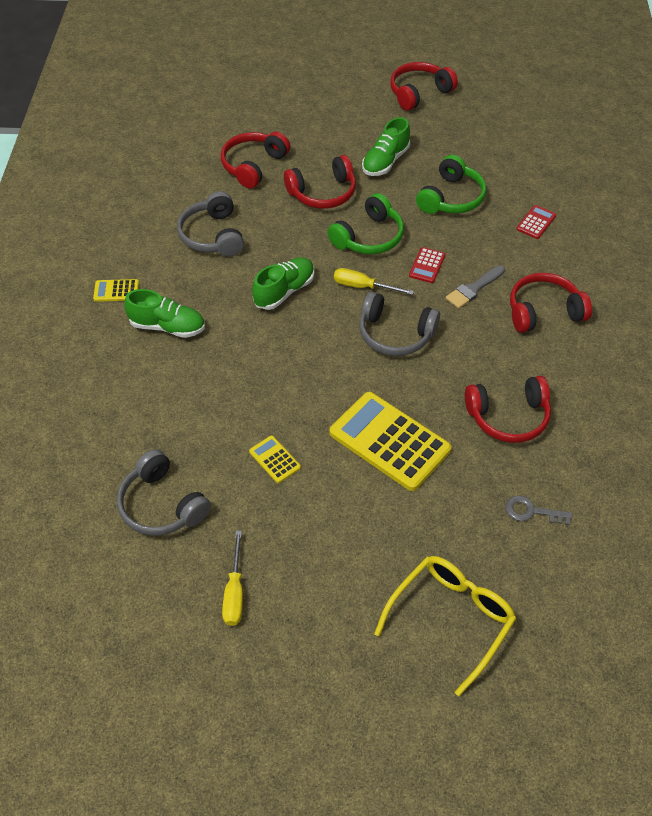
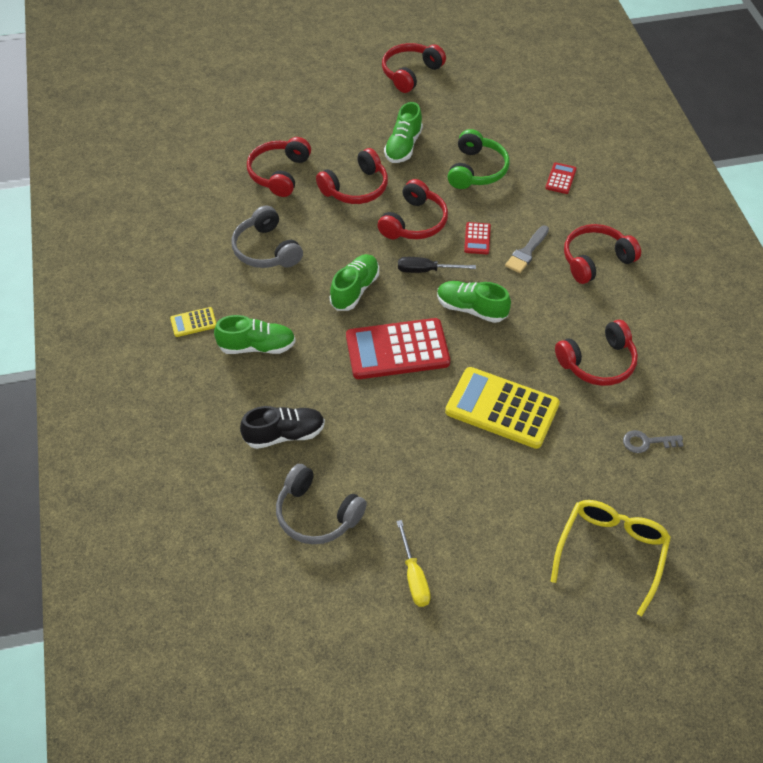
camera: 15 degrees left, 0 degrees up
yellow calculator [249,436,301,483] -> none
green headphones [327,193,404,254] -> red headphones [377,179,448,239]
yellow screwdriver [334,268,414,295] -> black screwdriver [398,257,476,273]
grey headphones [359,292,440,356] -> green shoe [437,281,511,323]
none -> black shoe [240,406,325,449]
none -> red calculator [346,318,450,379]

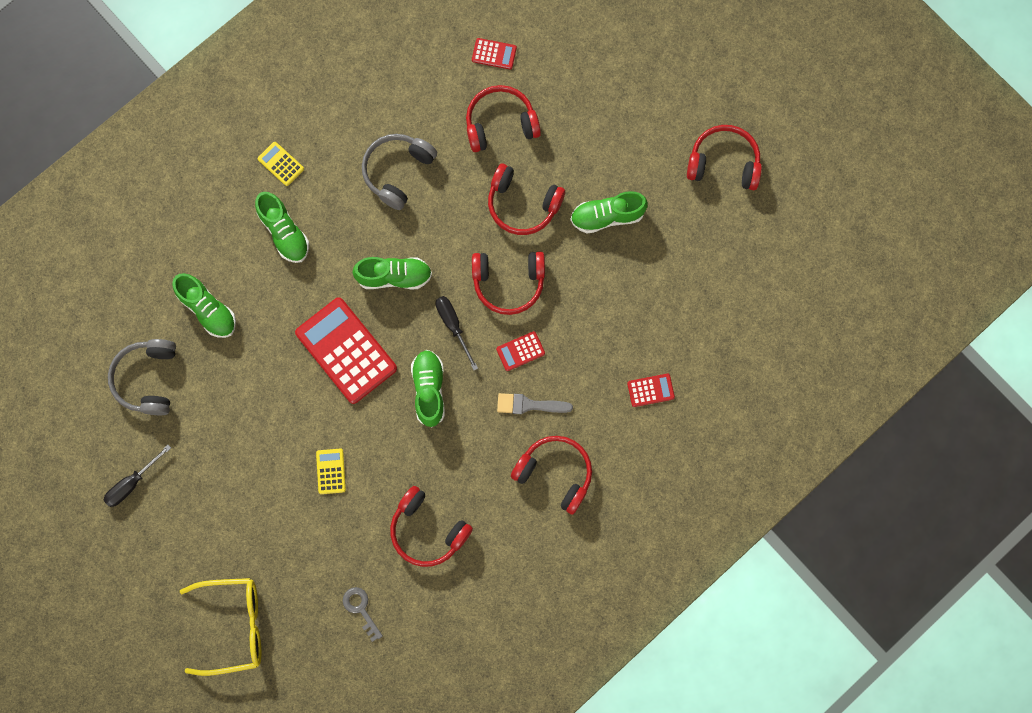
camera: 60 degrees right, 25 degrees up
black shoe [240,406,325,449] -> green shoe [172,273,236,338]
yellow screwdriver [396,520,431,607] -> black screwdriver [104,445,171,507]
yellow calculator [445,367,560,449] -> yellow calculator [316,448,346,494], size x0.45
green headphones [447,129,510,189] -> none
none -> red calculator [472,38,517,70]

